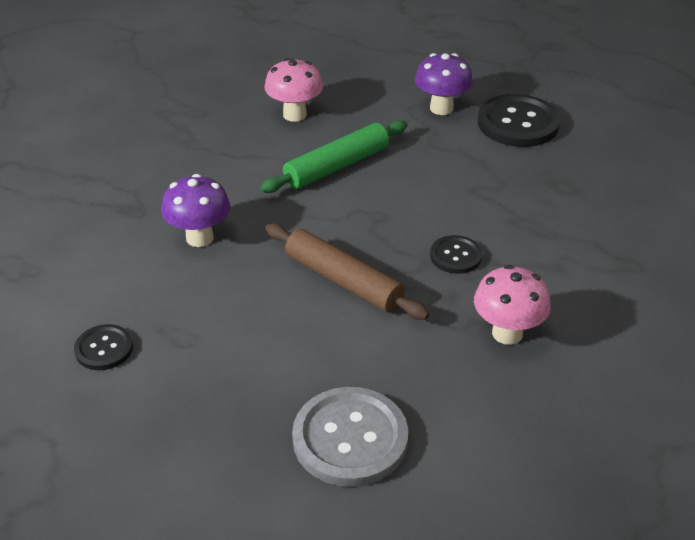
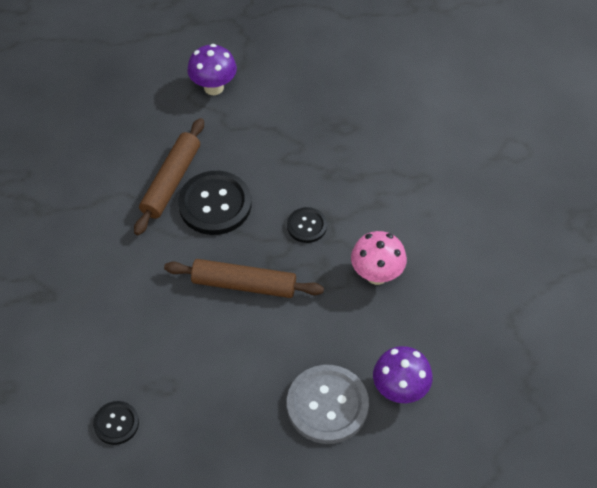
camera: 30 degrees left, 15 degrees up
purple mushroom [161,174,230,247] -> purple mushroom moved to [373,346,433,403]
green rolling pin [260,120,408,193] -> brown rolling pin [134,118,204,235]
pink mushroom [264,58,323,122] -> none
black button [478,94,560,147] -> black button moved to [178,171,251,235]

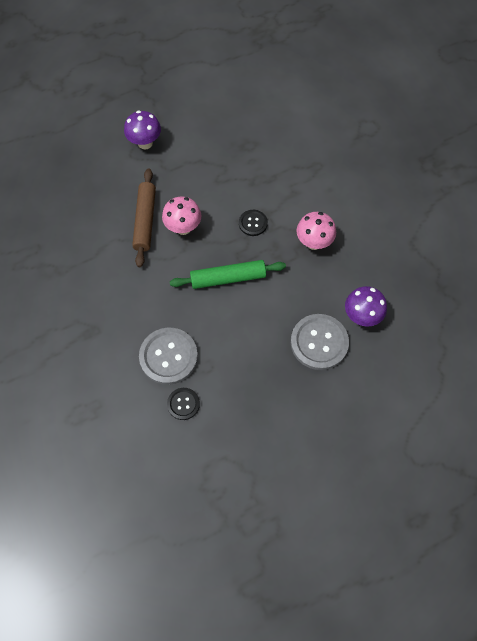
camera: 20 degrees left, 10 degrees up
brown rolling pin [164,259,324,298] -> green rolling pin [170,260,286,289]
black button [178,171,251,235] -> pink mushroom [162,197,201,235]
none -> grey button [139,328,198,385]

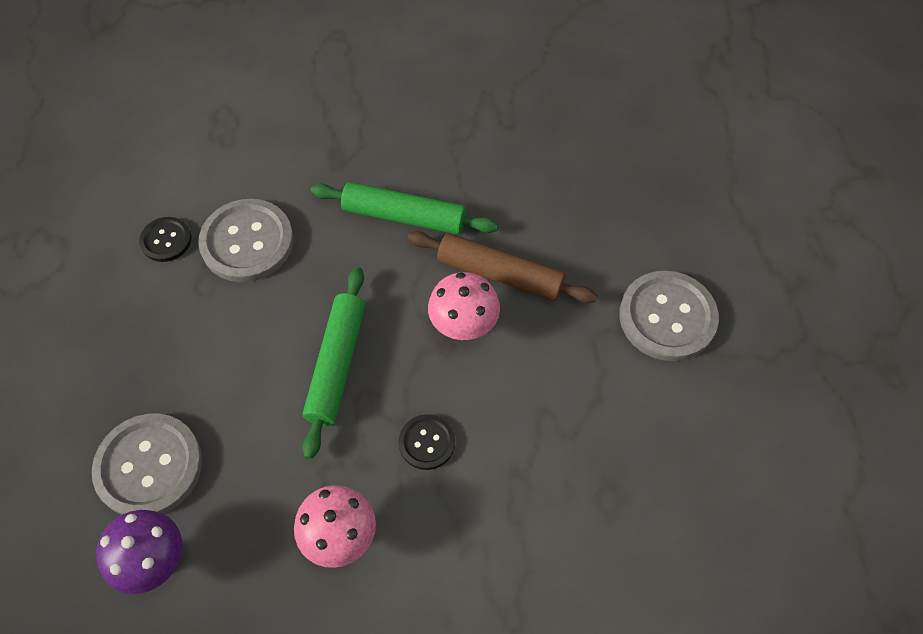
camera: 110 degrees right, 5 degrees down
purple mushroom [124,110,161,149] -> grey button [619,271,719,361]
none -> green rolling pin [311,182,498,235]

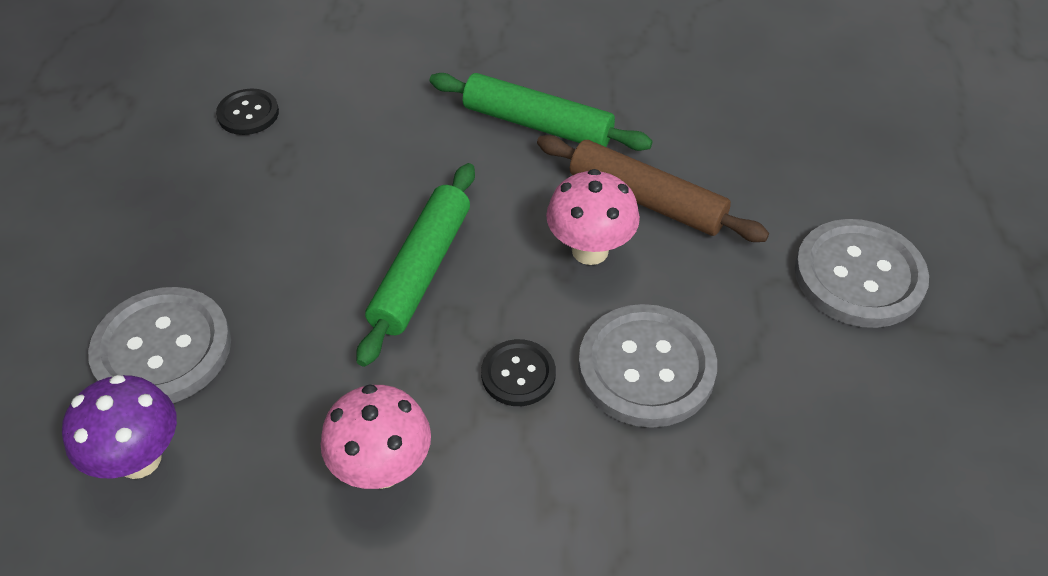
camera: 10 degrees right, 10 degrees down
grey button [198,199,294,282] -> grey button moved to [578,304,717,428]

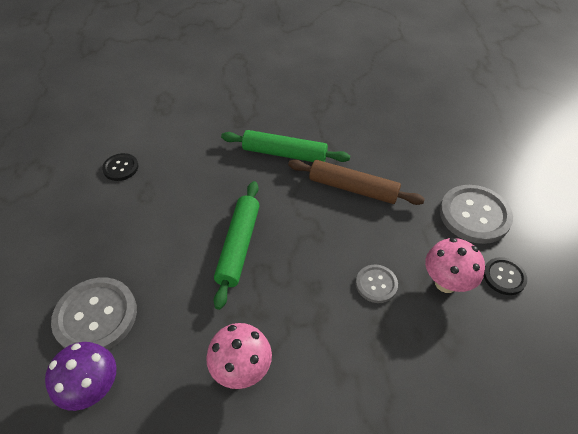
camera: 10 degrees left, 0 degrees up
black button [481,339,556,406] -> black button moved to [484,257,527,295]
pink mushroom [546,169,640,265] -> pink mushroom moved to [425,238,485,293]
grey button [578,304,717,428] -> grey button [356,264,398,303], size x0.54

